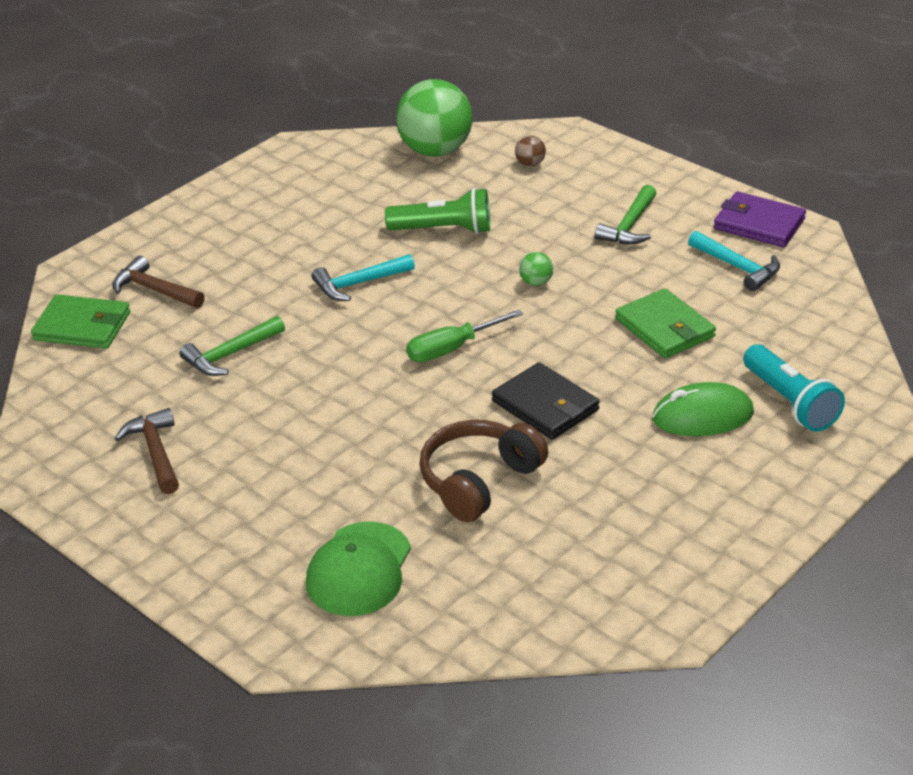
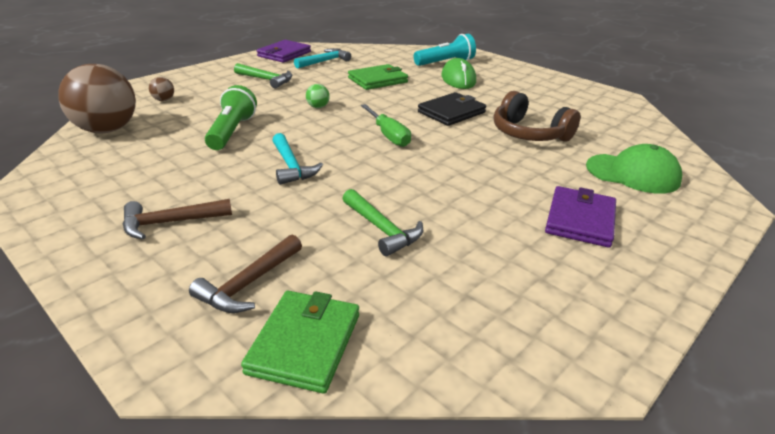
camera: 90 degrees left, 5 degrees down
brown hammer [114,408,179,494] -> brown hammer moved to [123,199,232,239]
green ball [396,79,473,157] -> brown ball [58,64,136,133]
none -> purple wallet [545,186,616,248]

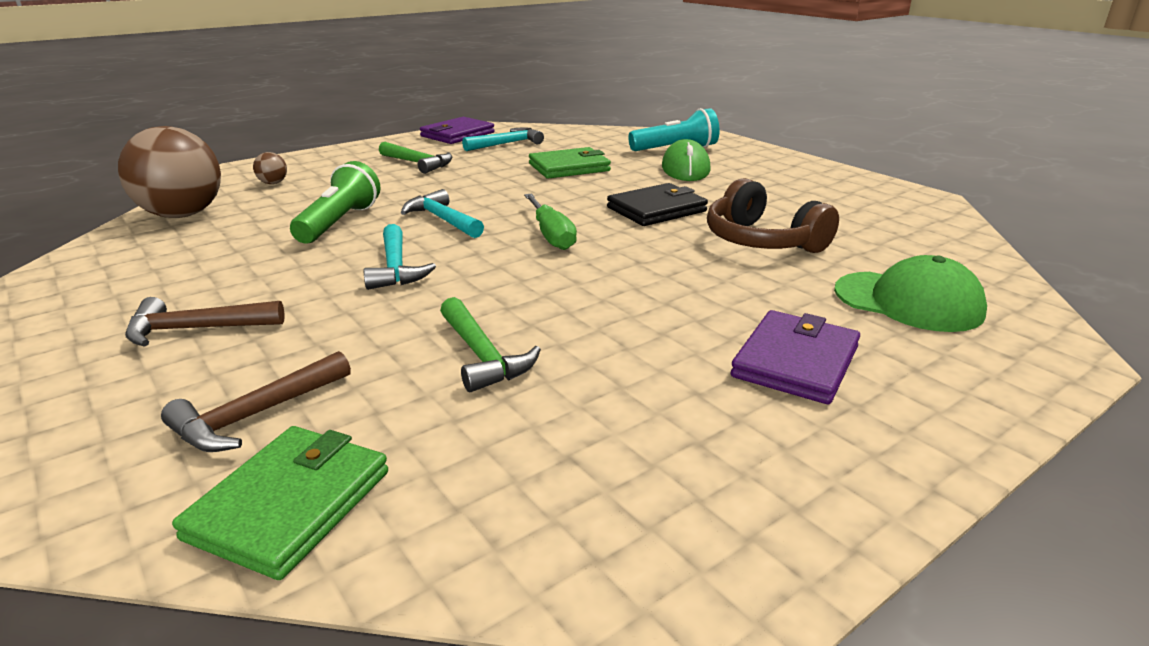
camera: 10 degrees right, 5 degrees down
green ball [306,84,330,108] -> none
none -> turquoise hammer [401,189,484,238]

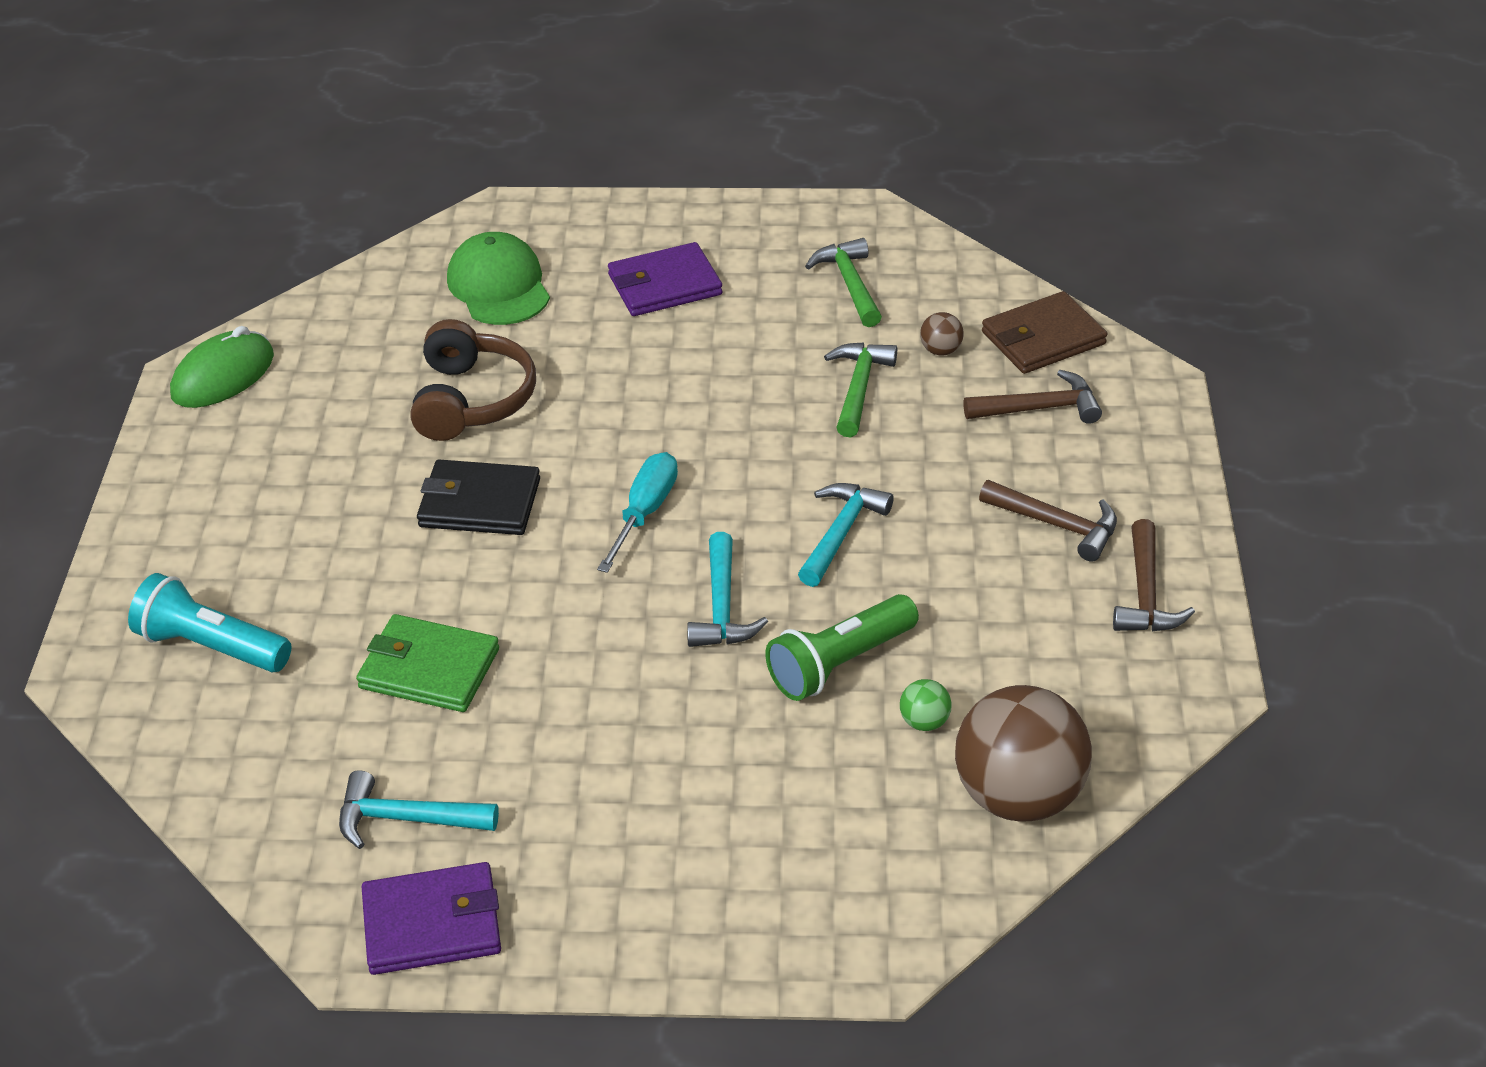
camera: 140 degrees left, 15 degrees up
green wallet [172,426,388,580] -> brown wallet [982,291,1107,374]
brown ball [253,152,287,184] -> brown ball moved to [920,312,964,356]
green hammer [379,142,452,174] -> green hammer moved to [805,238,882,327]
green screwdriver [524,194,577,250] -> turquoise screwdriver [597,452,678,573]
green mouse [662,139,711,181] -> green mouse moved to [170,326,274,408]
none -> green ball [900,679,952,731]
none -> brown hammer [1113,519,1195,631]

